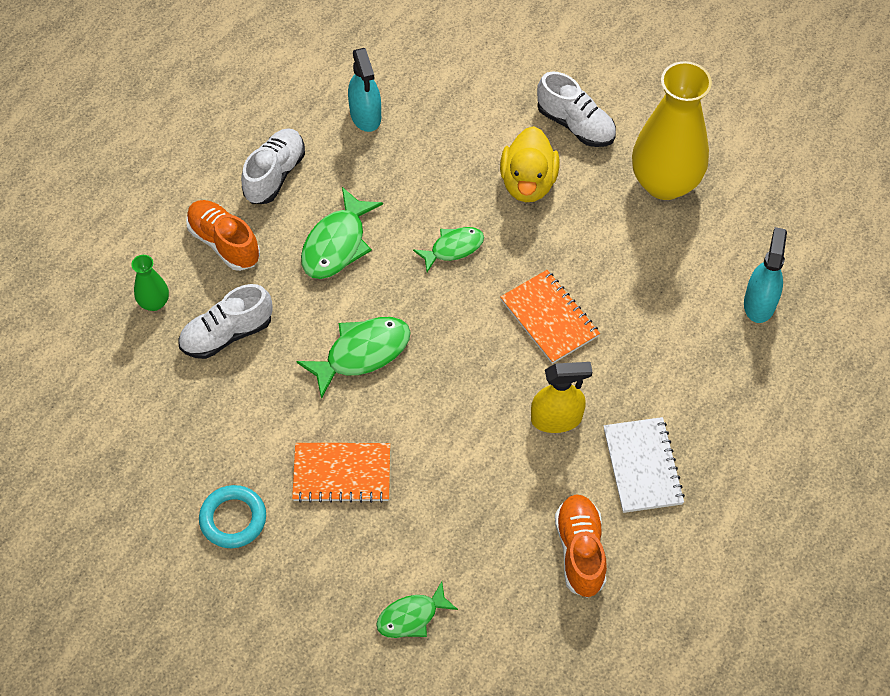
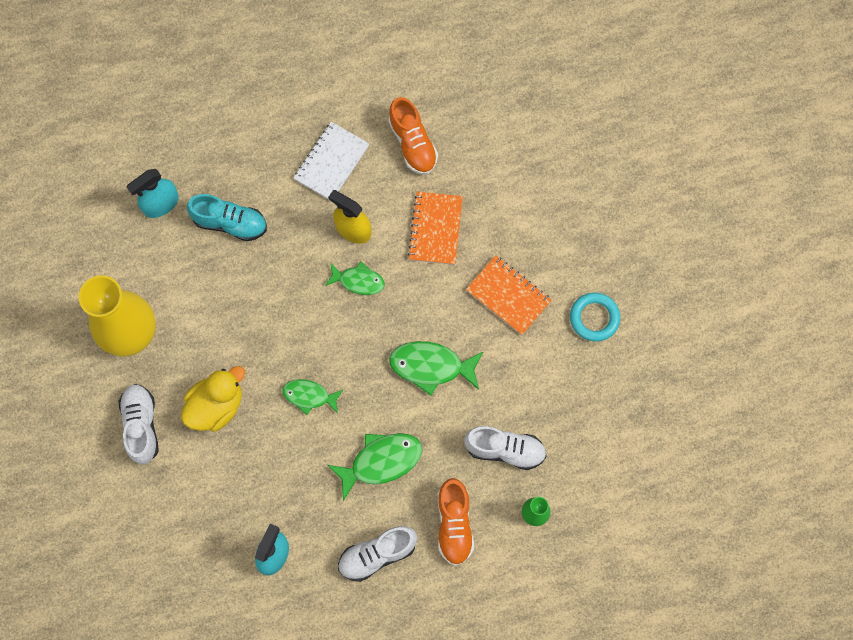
camera: 140 degrees left, 15 degrees up
green fish [376,582,458,638] -> green fish moved to [325,261,385,295]
orange notebook [500,270,600,364] -> orange notebook moved to [408,192,463,265]
orange shoe [555,494,607,598] -> orange shoe turned 60 degrees counterclockwise [388,97,438,175]
none -> turquoise shoe [187,194,267,241]

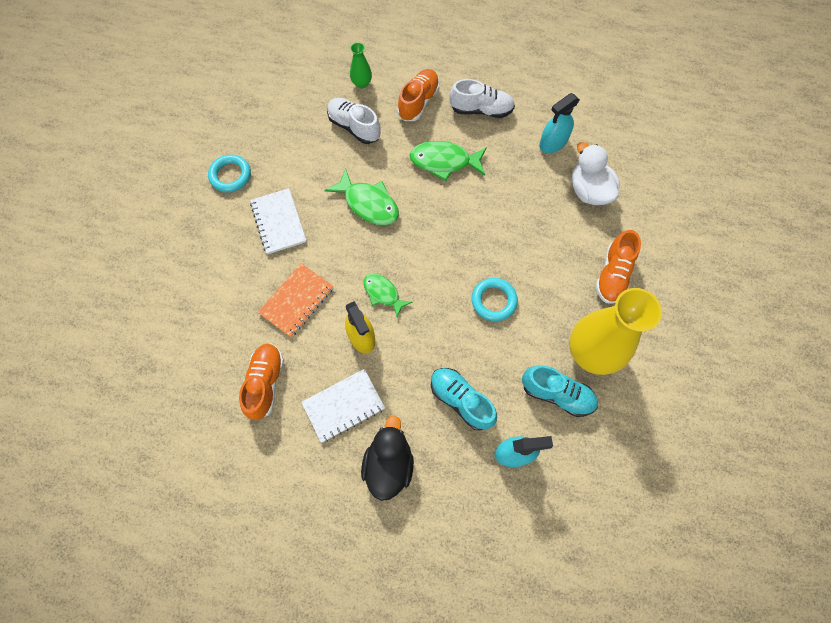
camera: 150 degrees left, 5 degrees down
white shoe [119,384,159,464] -> orange shoe [595,230,641,304]
yellow duck [181,366,245,432] -> none
green fish [282,379,344,415] -> none
orange notebook [466,255,552,335] -> white notebook [250,188,307,254]
none -> black duck [361,415,414,501]
none -> turquoise ring [472,278,518,321]
none -> turquoise shoe [522,365,598,417]
none -> white duck [572,142,620,205]

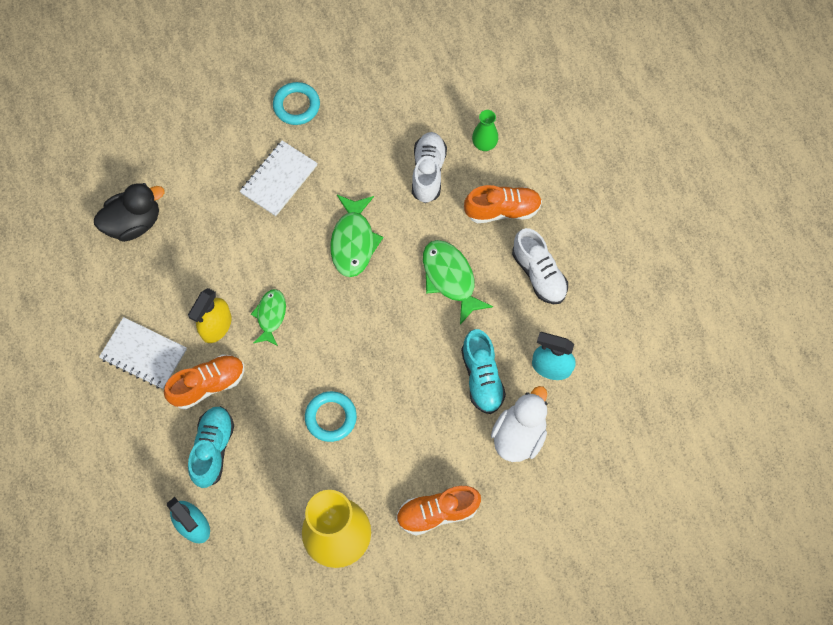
camera: 55 degrees right, 0 degrees up
orange shoe [239,343,284,420] -> orange shoe moved to [164,354,244,409]
orange notebook [258,263,334,338] -> none
black duck [361,415,414,501] -> black duck moved to [94,183,165,242]
turquoise shoe [522,365,598,417] -> turquoise shoe moved to [461,329,506,414]

